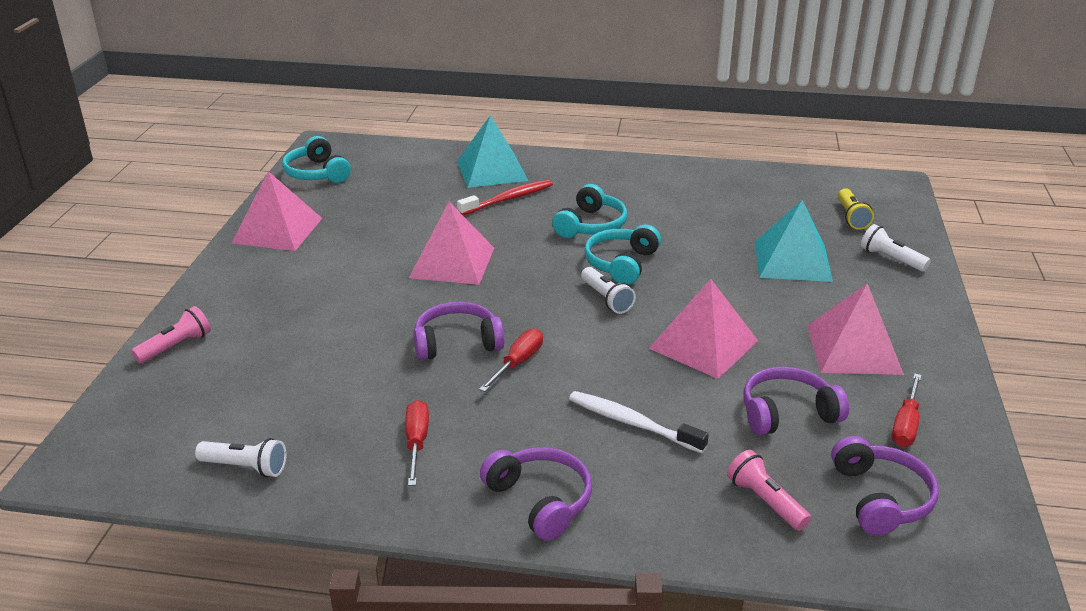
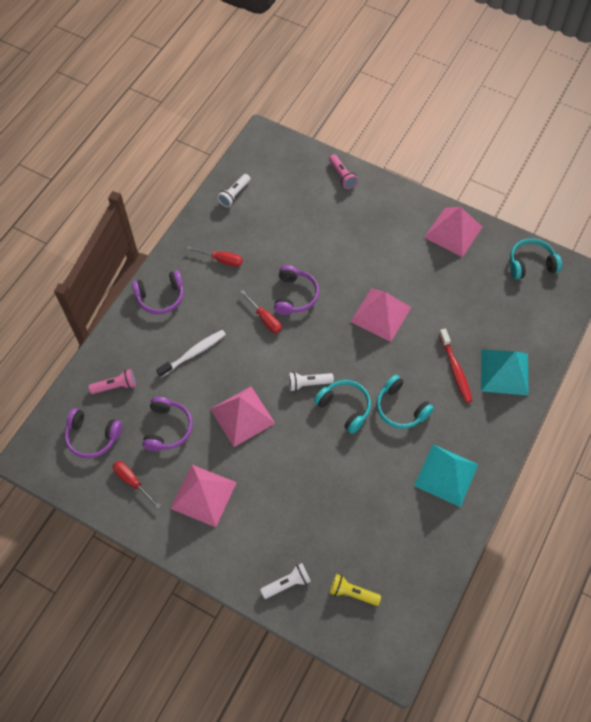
camera: 110 degrees right, 30 degrees up
turquoise pyramid [755,200,833,282] -> turquoise pyramid moved to [414,444,478,507]

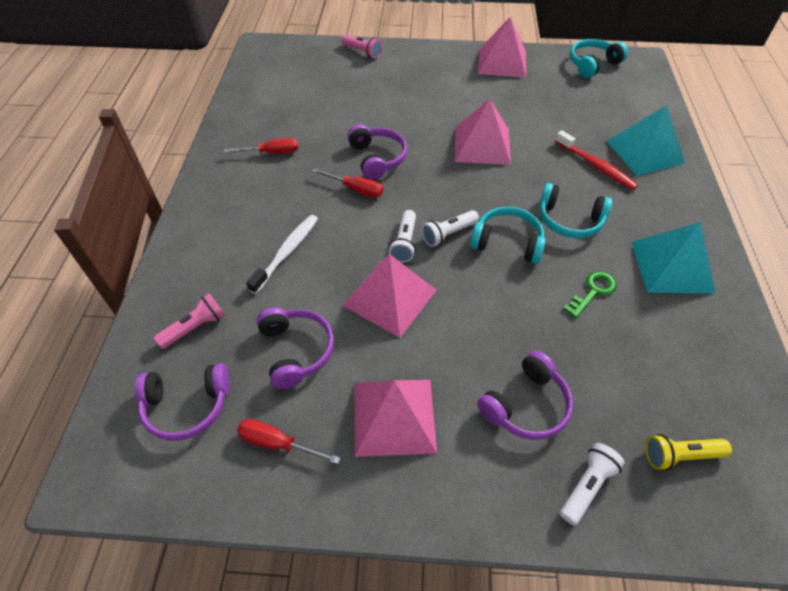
camera: 25 degrees left, 10 degrees down
purple headphones [132,270,183,314] -> purple headphones moved to [477,351,573,440]
white flashlight [218,174,250,207] -> white flashlight moved to [389,210,416,263]
none -> green key [563,271,617,318]

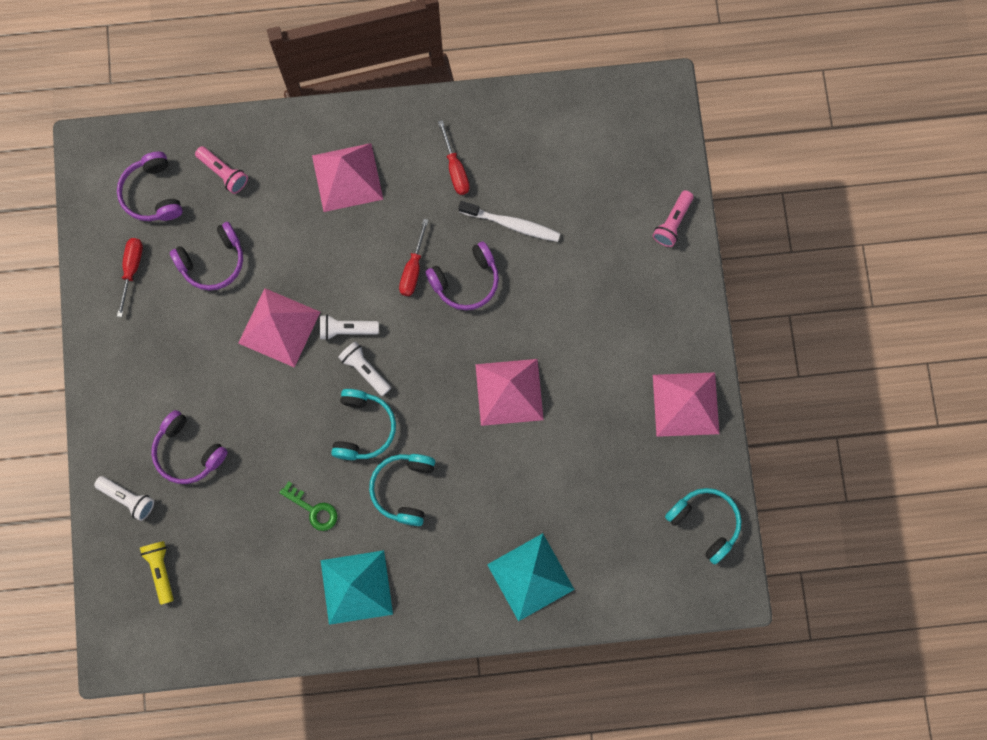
camera: 80 degrees right, 25 degrees up
white toothbrush [246,215,318,294] -> white toothbrush moved to [459,201,560,242]
pink pyramid [355,380,437,457] -> pink pyramid moved to [312,143,383,212]
red toothbrush [555,130,638,190] -> none

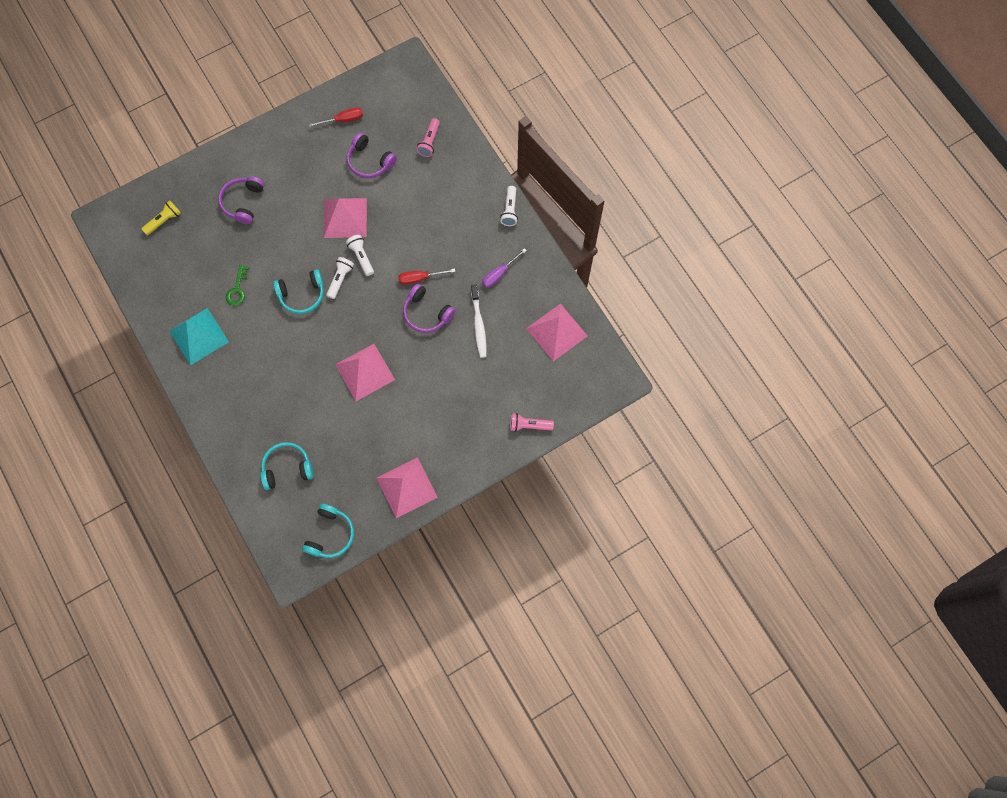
camera: 65 degrees right, 5 degrees down
white flashlight [94,476,154,521] -> white flashlight moved to [500,186,518,226]
purple headphones [117,152,183,221] -> none
pink pyramid [312,143,383,212] -> pink pyramid moved to [526,303,587,361]
turquoise headphones [369,454,435,526] -> turquoise headphones moved to [260,442,314,490]
red screwdriver [438,120,470,195] -> purple screwdriver [482,248,527,288]
turquoise pyramid [487,533,575,621] -> none

